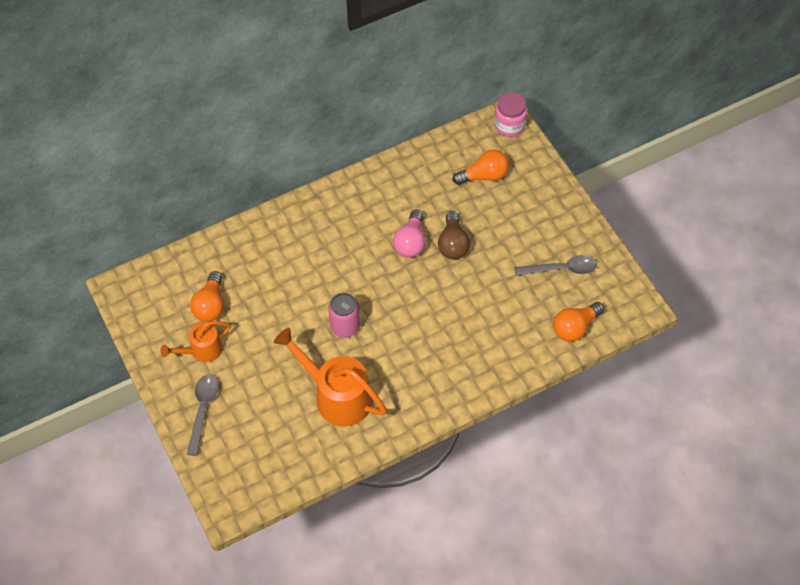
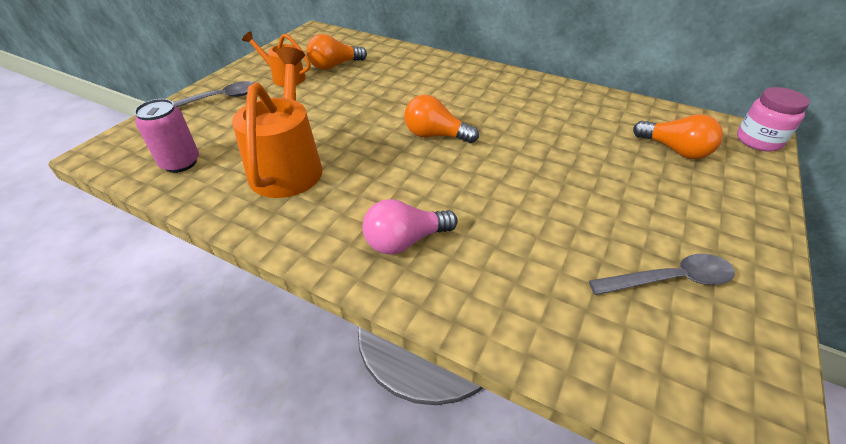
camera: 55 degrees right, 15 degrees down
pink can [328,293,360,338] -> pink can moved to [134,99,199,173]
pink light bulb [393,209,426,258] -> pink light bulb moved to [362,199,458,254]
brown light bulb [438,211,470,259] -> none
grey spoon [514,255,597,276] -> grey spoon turned 60 degrees counterclockwise [589,254,735,295]
orange light bulb [553,302,604,342] -> orange light bulb moved to [404,95,479,143]

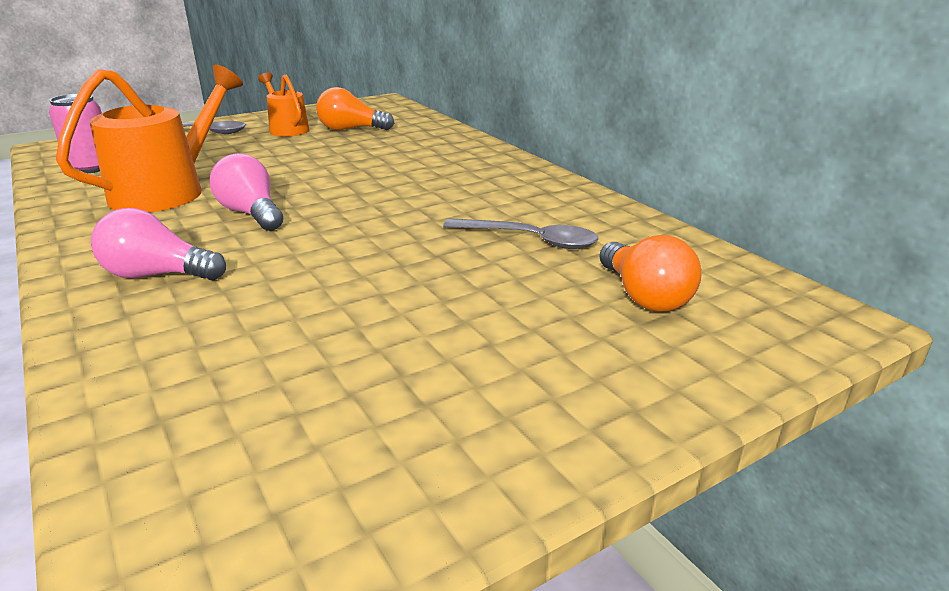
camera: 30 degrees right, 15 degrees down
orange light bulb [404,95,479,143] -> none
grey spoon [589,254,735,295] -> grey spoon moved to [443,218,598,249]
pink jar [737,87,810,152] -> none
none -> pink light bulb [210,153,283,231]

